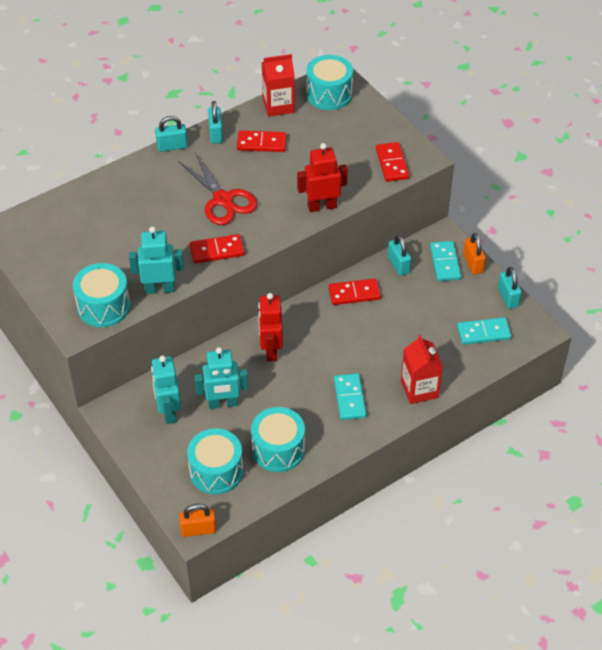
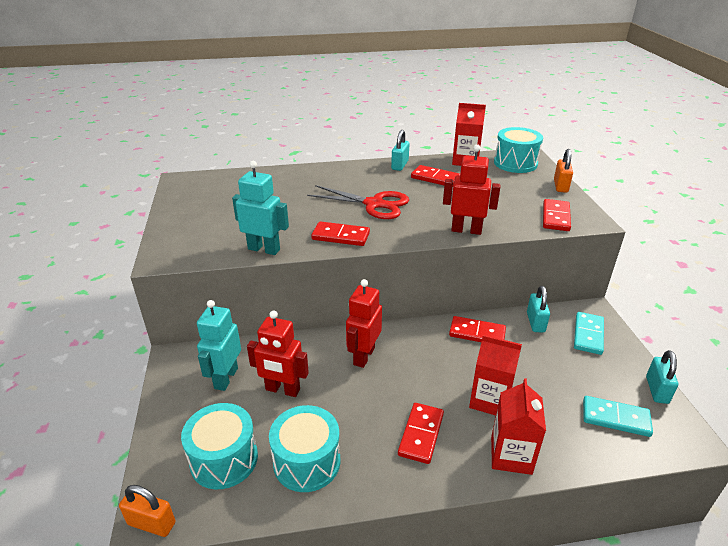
camera: 25 degrees right, 15 degrees down
turquoise drum [73,263,130,327] -> none
turquoise padlock [155,116,188,152] -> none
red scissors [178,153,257,225] -> red scissors turned 60 degrees counterclockwise [307,185,409,219]
turquoise robot [195,347,248,409] -> red robot [247,311,309,397]
turquoise domino [334,373,366,420] -> red domino [398,403,444,464]
orange padlock [463,233,486,274] -> orange padlock moved to [554,149,573,193]
none -> red carton [469,335,522,415]

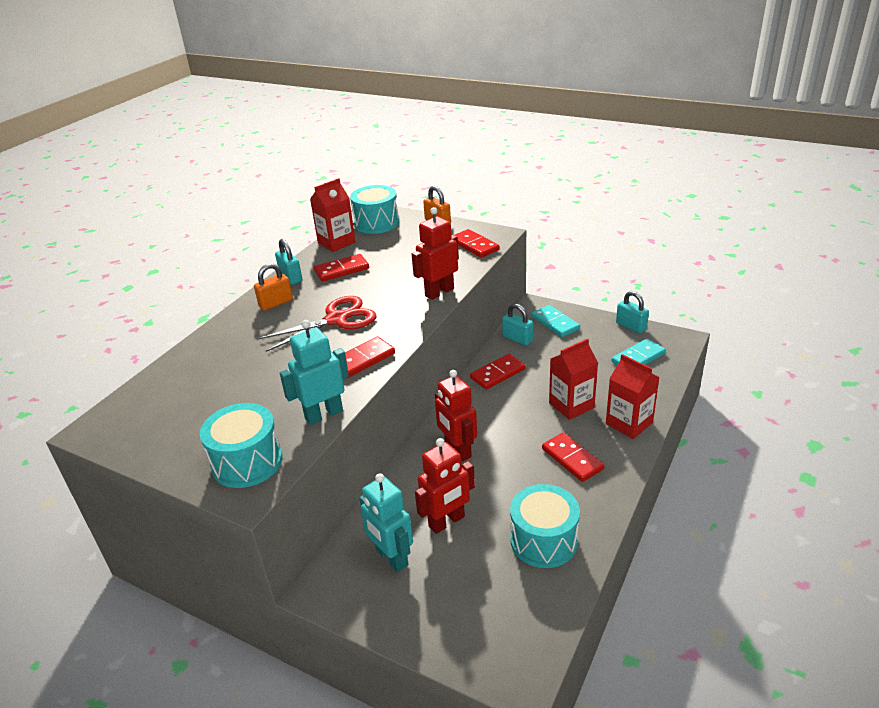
camera: 50 degrees left, 0 degrees up
orange padlock [119,485,176,537] -> orange padlock moved to [254,263,293,311]
turquoise drum [181,403,258,489] -> turquoise drum moved to [200,403,282,488]

